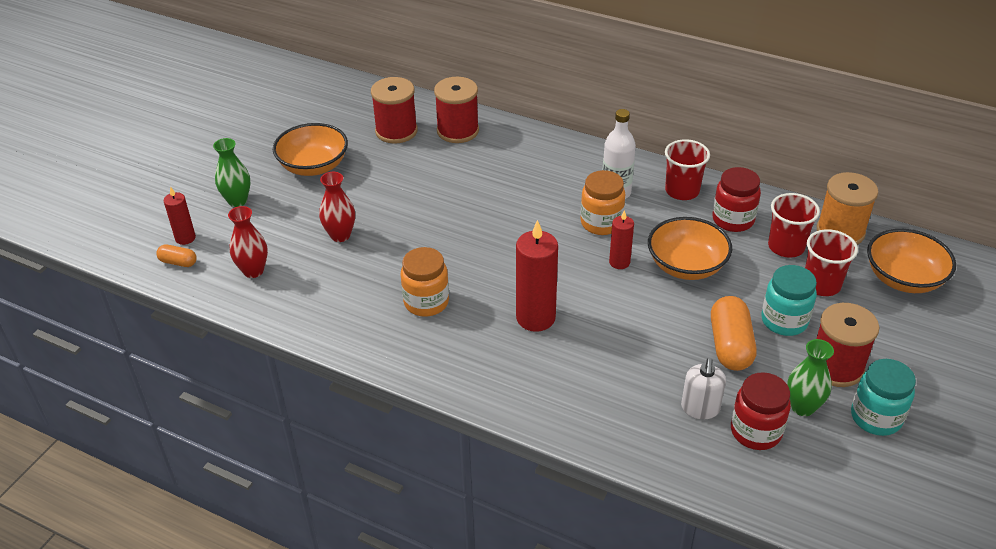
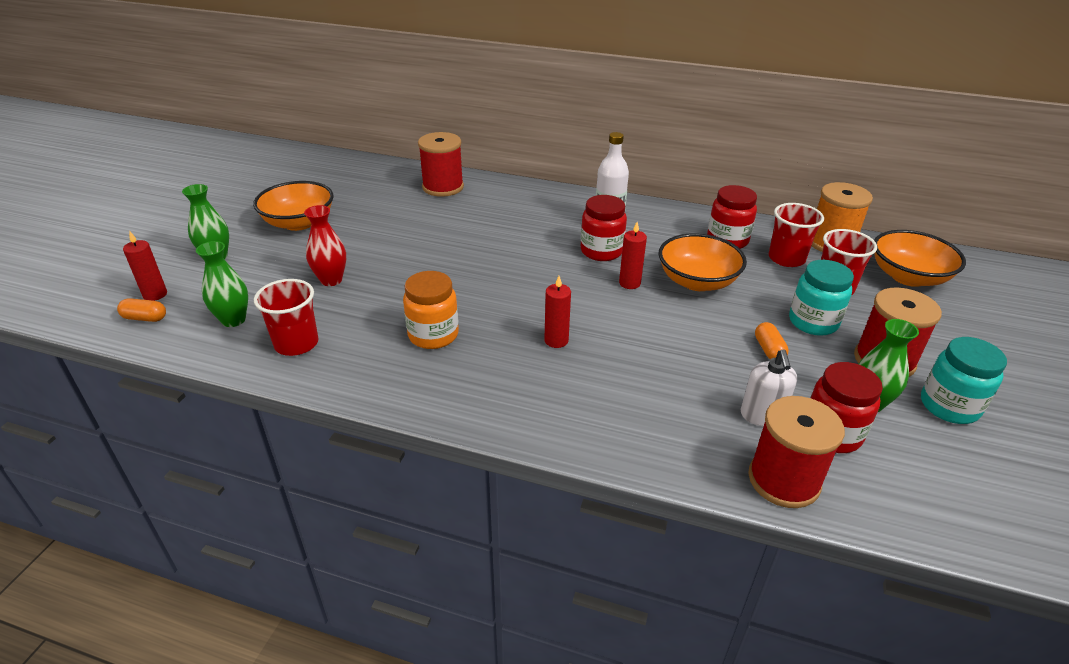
camera: 10 degrees left, 5 degrees down
red vase [228,206,268,278] -> green vase [196,241,248,327]
red spool [371,77,418,144] -> red spool moved to [748,396,845,508]
red candle [516,220,558,332] -> red candle [544,276,571,348], size x0.56
orange jar [581,170,625,235] -> red jar [581,195,627,261]
red cup [665,139,710,200] -> red cup moved to [254,279,319,356]
orange capsule [711,296,756,371] -> orange capsule [755,322,789,359], size x0.52

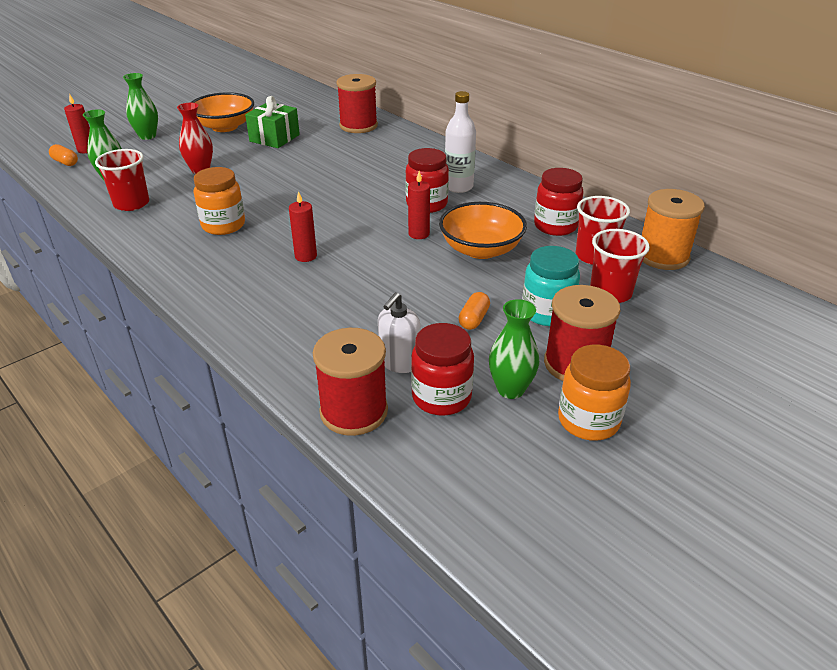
camera: 30 degrees right, 0 degrees up
orange bowl [874,230,966,287] -> none
turquoise jar [921,337,1007,424] -> orange jar [558,345,631,441]
none -> green gift [245,96,300,148]

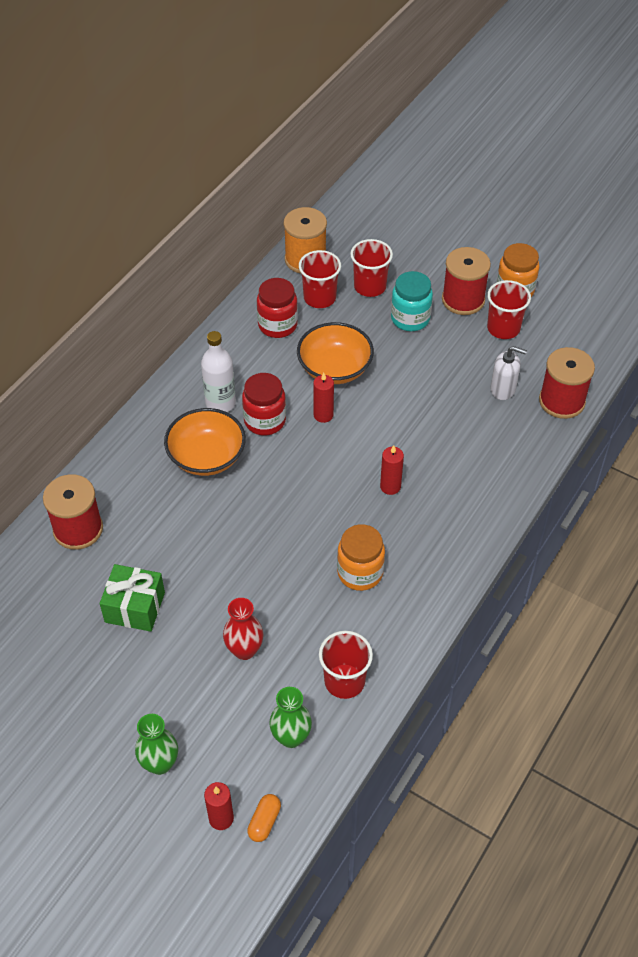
camera: 105 degrees left, 15 degrees up
orange bowl [190,92,254,132] -> orange bowl moved to [164,408,246,476]
red jar [411,323,474,416] -> none
orange capsule [459,292,490,330] -> none
green vase [489,299,539,399] -> red cup [487,280,531,339]

